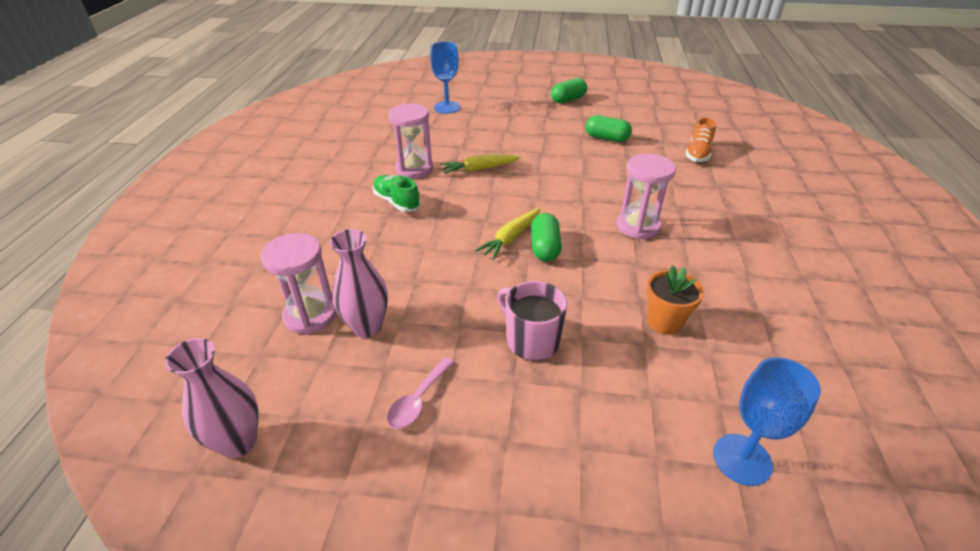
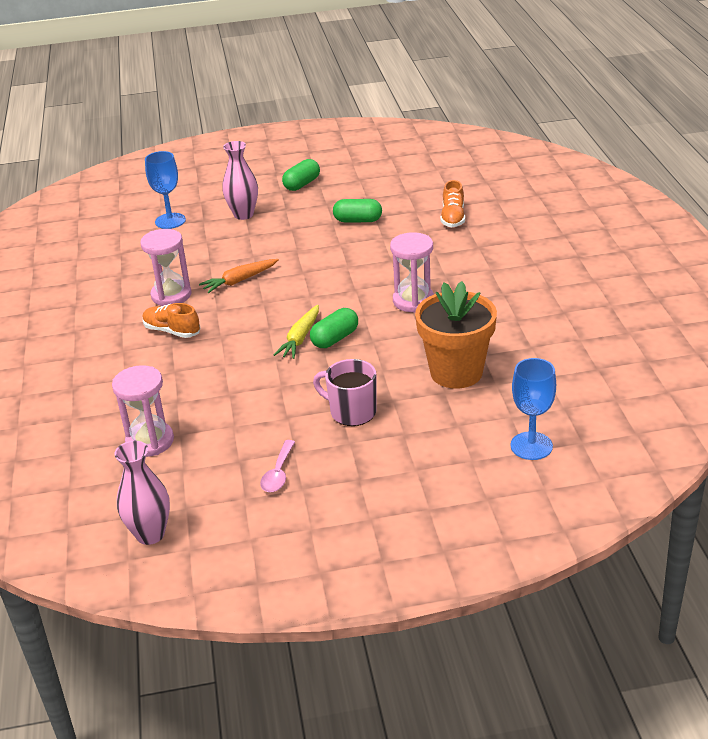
camera: 15 degrees left, 5 degrees down
pink vase [330,229,388,338] -> pink vase moved to [222,141,258,220]
green shoe [373,175,421,212] -> orange shoe [143,303,200,338]
yellow carrot [440,155,521,174] -> orange carrot [199,259,279,293]
green capsule [531,213,562,262] -> green capsule turned 60 degrees clockwise [310,308,358,348]
orange flower pot [647,265,704,335] -> orange flower pot [415,281,497,389], size x1.77

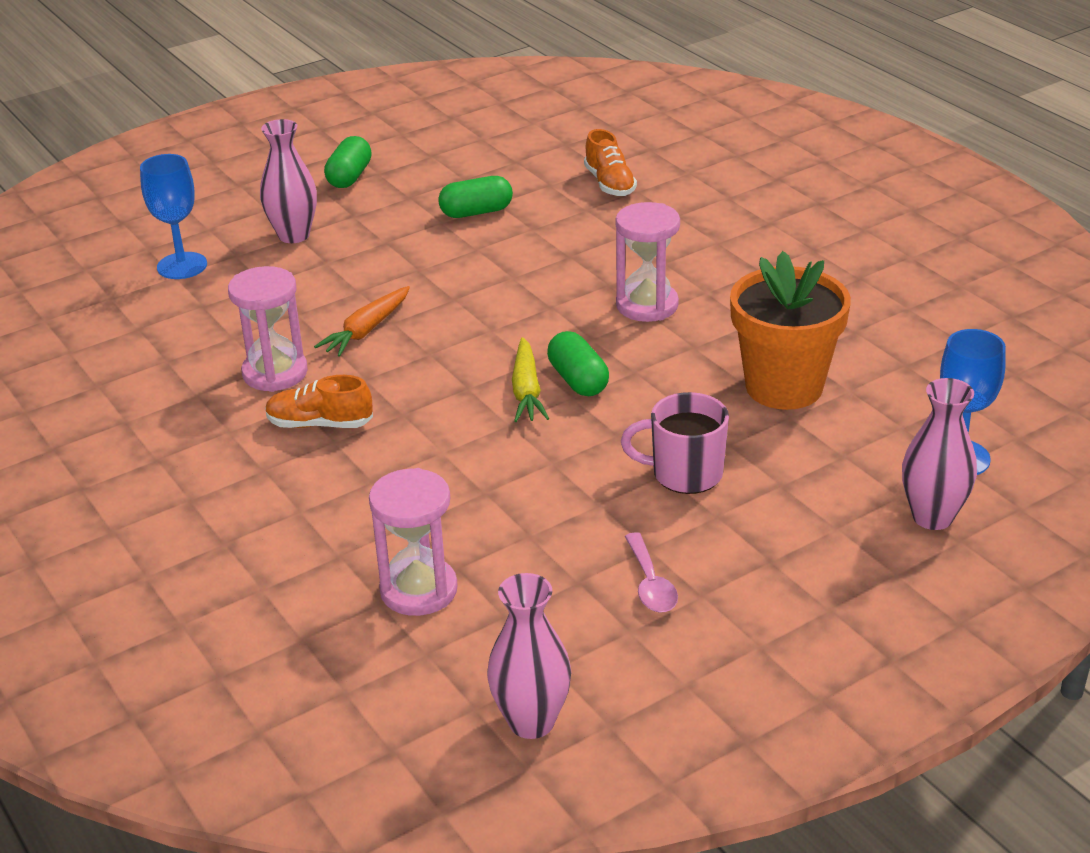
camera: 25 degrees left, 0 degrees up
green capsule [310,308,358,348] -> green capsule turned 45 degrees counterclockwise [547,331,609,396]
none -> pink vase [902,378,977,530]

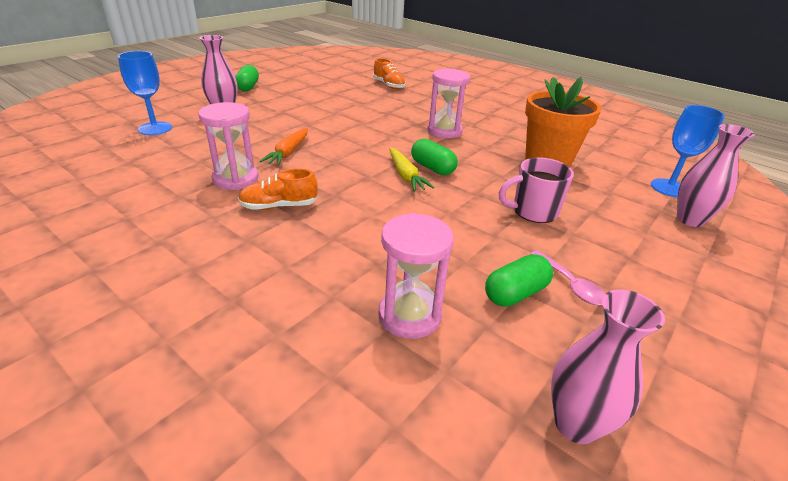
camera: 20 degrees left, 0 degrees up
green capsule [438,176,513,218] -> green capsule moved to [485,254,553,307]

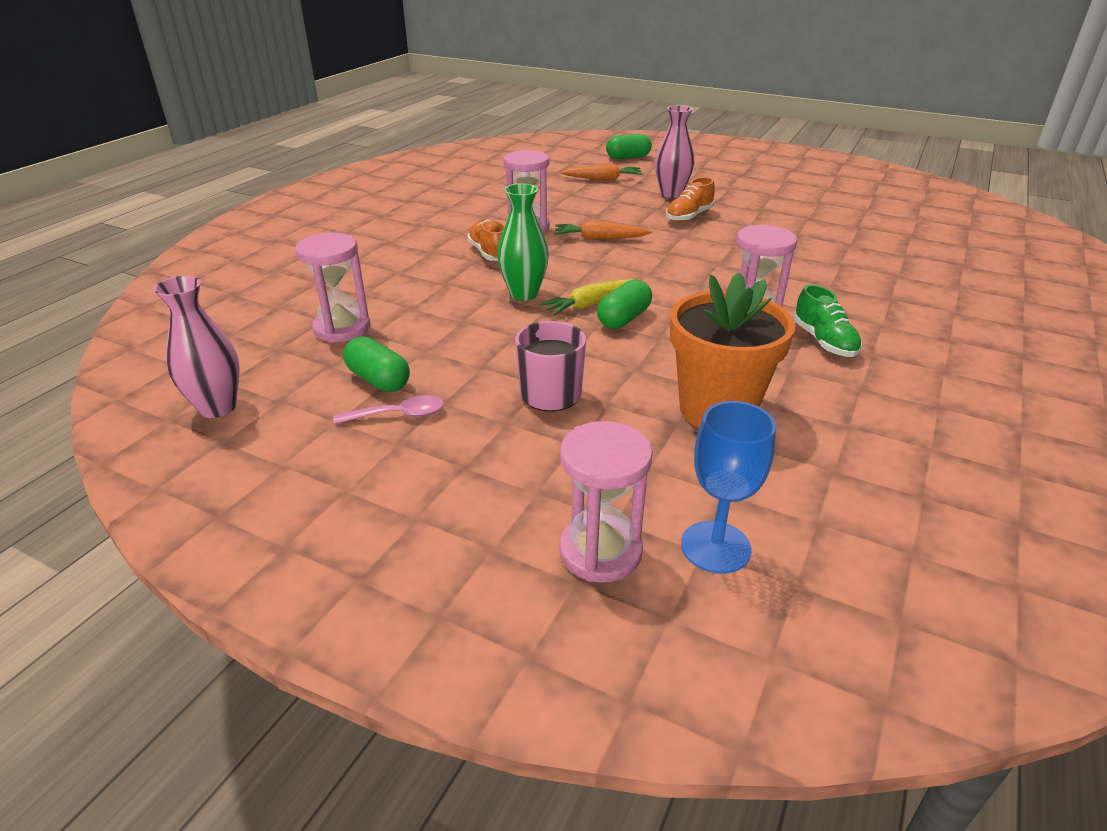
camera: 80 degrees right, 0 degrees up
blue goblet [118,51,172,135] -> orange carrot [560,164,643,180]
green capsule [235,65,259,91] -> green capsule moved to [606,134,652,159]
orange shoe [373,58,406,89] -> orange shoe moved to [666,177,715,222]
pink spoon [530,250,605,305] -> pink spoon turned 150 degrees counterclockwise [333,395,444,424]
pink vase [677,124,755,227] -> pink hourglass [559,421,653,583]
none -> green vase [497,183,549,301]
none -> green shoe [793,285,862,357]

